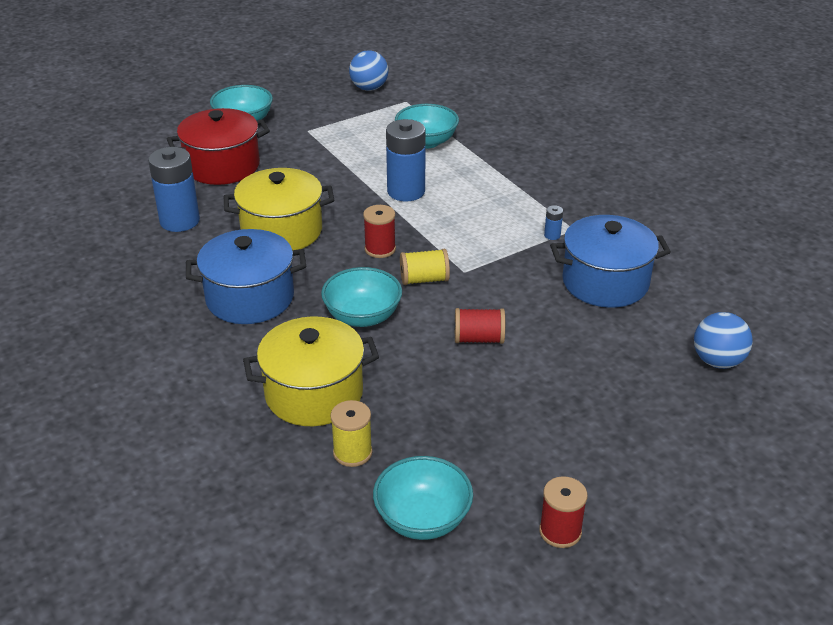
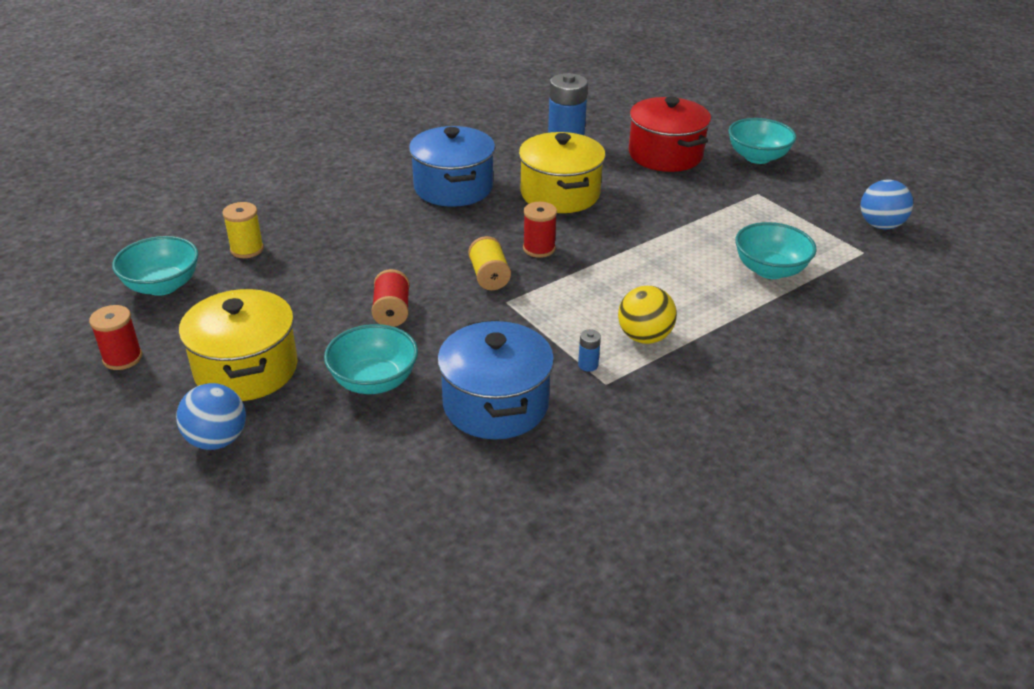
camera: 85 degrees right, 0 degrees up
yellow pot [243,316,379,426] -> yellow pot moved to [179,288,298,401]
turquoise bowl [321,267,402,327] -> turquoise bowl moved to [324,324,418,394]
blue battery [386,119,426,202] -> none
blue ball [694,312,753,369] -> blue ball moved to [176,383,246,450]
none -> yellow ball [618,286,677,344]

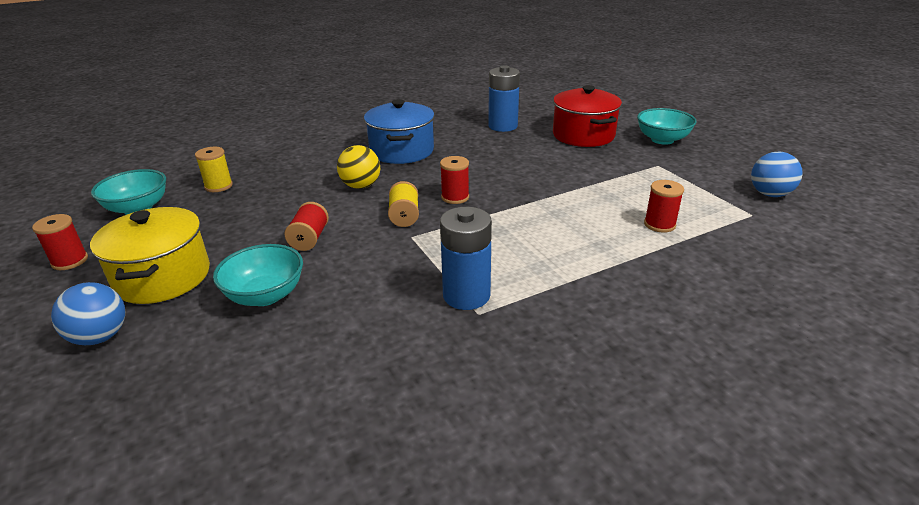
camera: 10 degrees right, 5 degrees down
blue pot [437,320,554,439] -> none
yellow pot [519,132,606,213] -> none
blue battery [578,329,601,372] -> blue battery [440,207,492,310], size x2.45
yellow ball [618,286,677,344] -> yellow ball moved to [337,145,380,189]
turquoise bowl [735,222,817,279] -> red spool [644,180,684,233]

